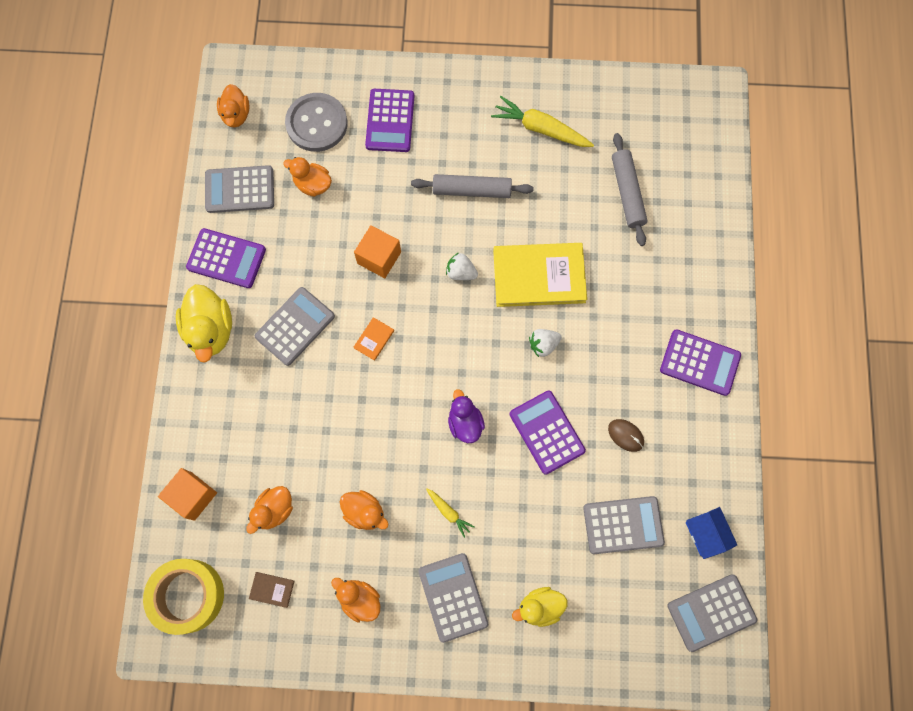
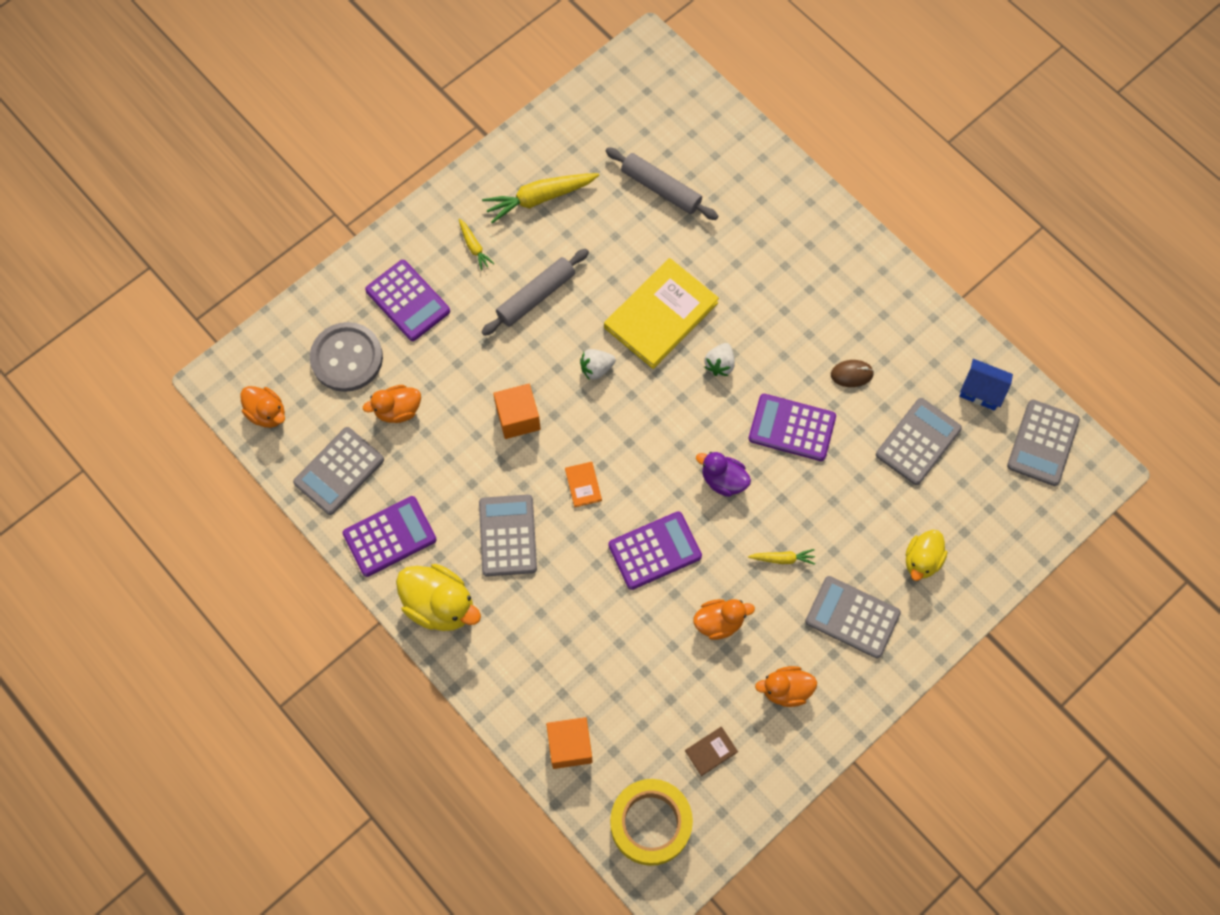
camera: 45 degrees left, 5 degrees down
orange duck [246,486,293,534] -> none
purple calculator [660,329,741,396] -> purple calculator moved to [608,511,702,590]
none -> yellow carrot [459,218,494,271]

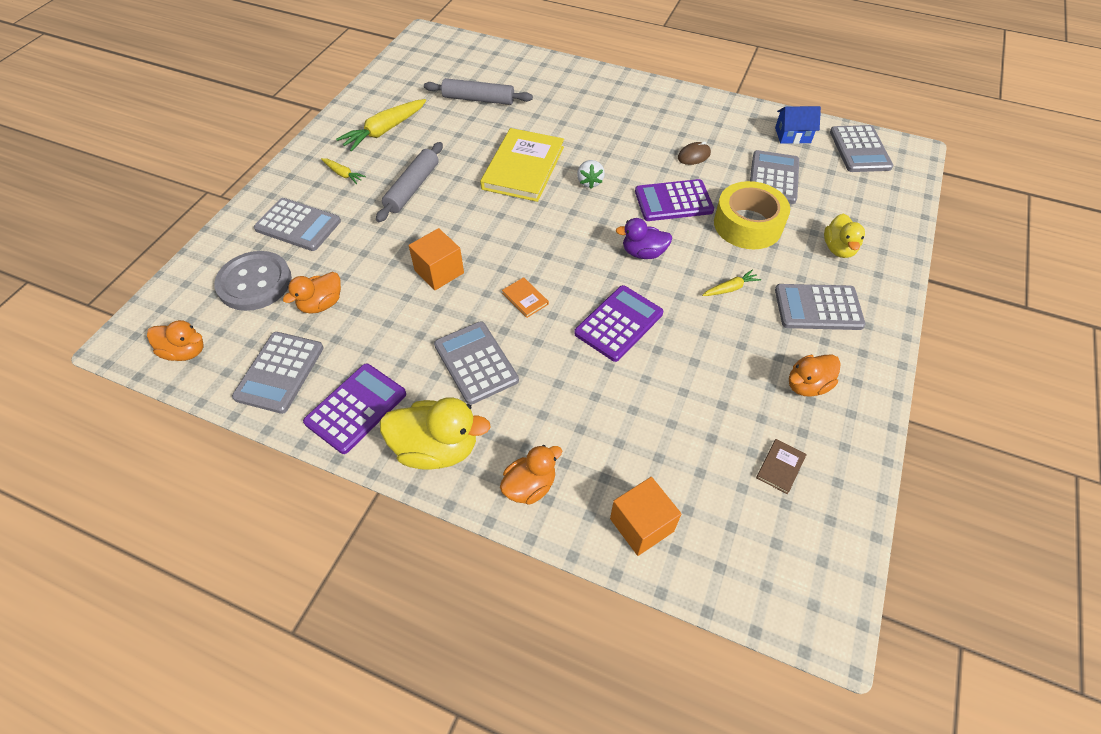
camera: 25 degrees left, 15 degrees down
purple calculator [365,260,450,341] -> grey calculator [254,198,341,251]
white strawberry [580,349,616,380] -> none
yellow tape [610,779,693,866] -> yellow tape moved to [714,181,790,249]
orange duck [693,599,755,640] -> orange duck moved to [500,445,562,505]

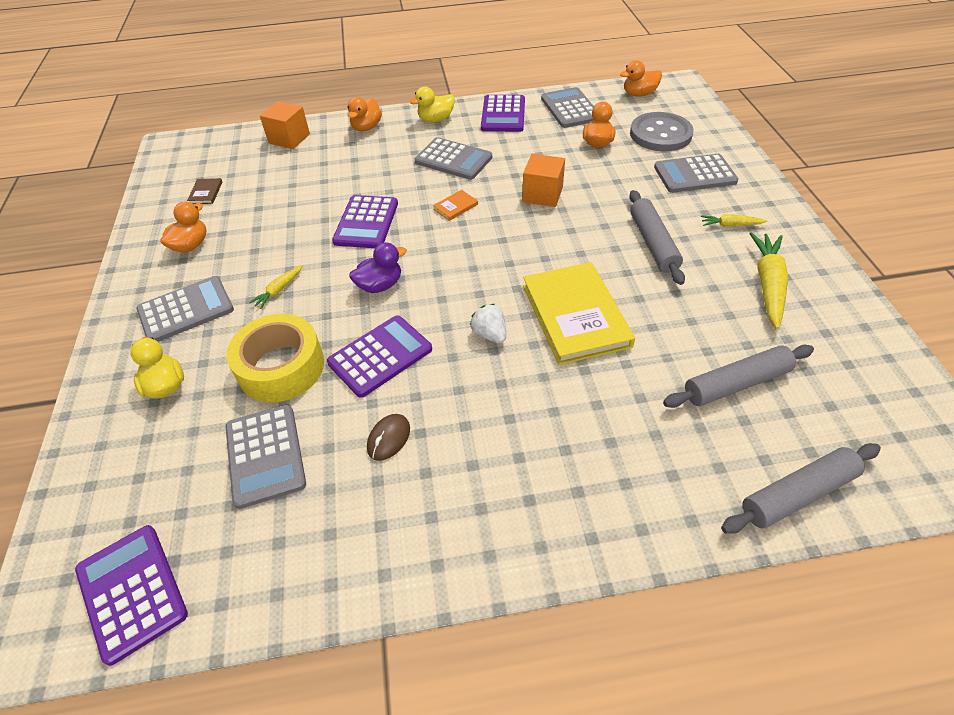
camera: 150 degrees right, 5 degrees down
yellow duck [380,397,491,470] -> yellow duck [409,87,455,122], size x0.63
orange book [502,277,549,318] -> orange book turned 60 degrees counterclockwise [433,190,478,221]
blue house [775,106,821,144] -> none
grey calculator [830,125,894,172] -> purple calculator [75,525,188,666]
none -> grey rolling pin [721,443,881,534]

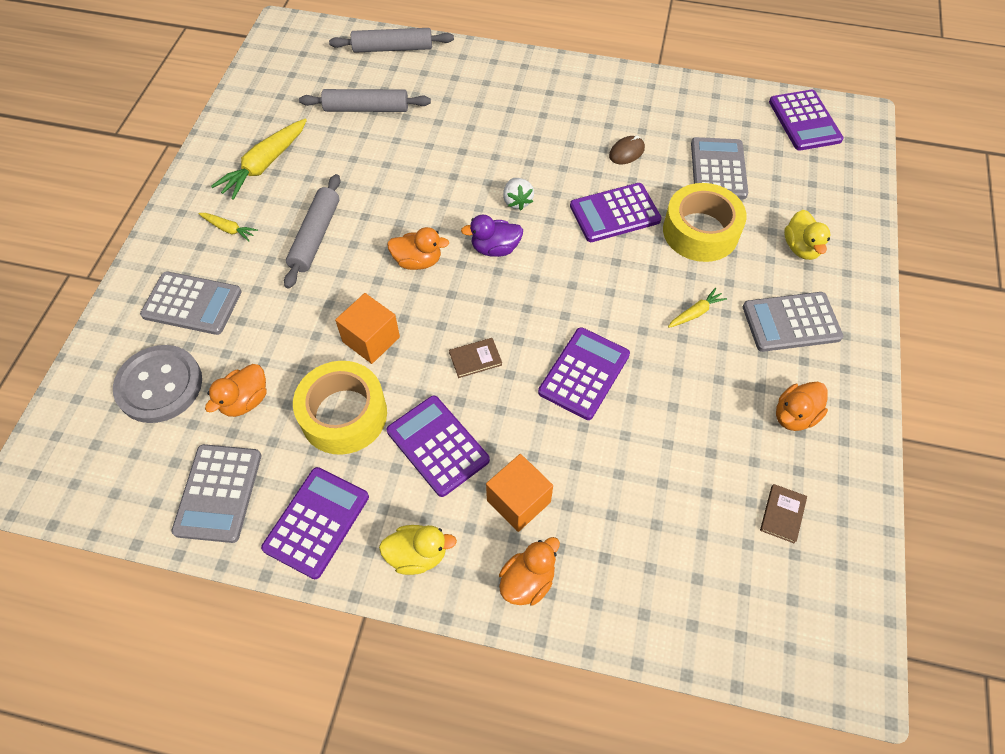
camera: 160 degrees left, 10 degrees up
orange cube [260,101,310,149] -> orange cube moved to [486,454,553,532]
purple duck [349,242,407,293] -> purple duck moved to [461,215,523,257]
grey calculator [414,137,492,180] -> purple calculator [387,395,490,497]
orange book [433,190,478,221] -> brown book [449,338,502,378]
yellow book [523,262,635,365] -> none
orange duck [620,60,662,96] -> orange duck moved to [387,227,449,270]
none -> yellow tape [293,361,387,455]

